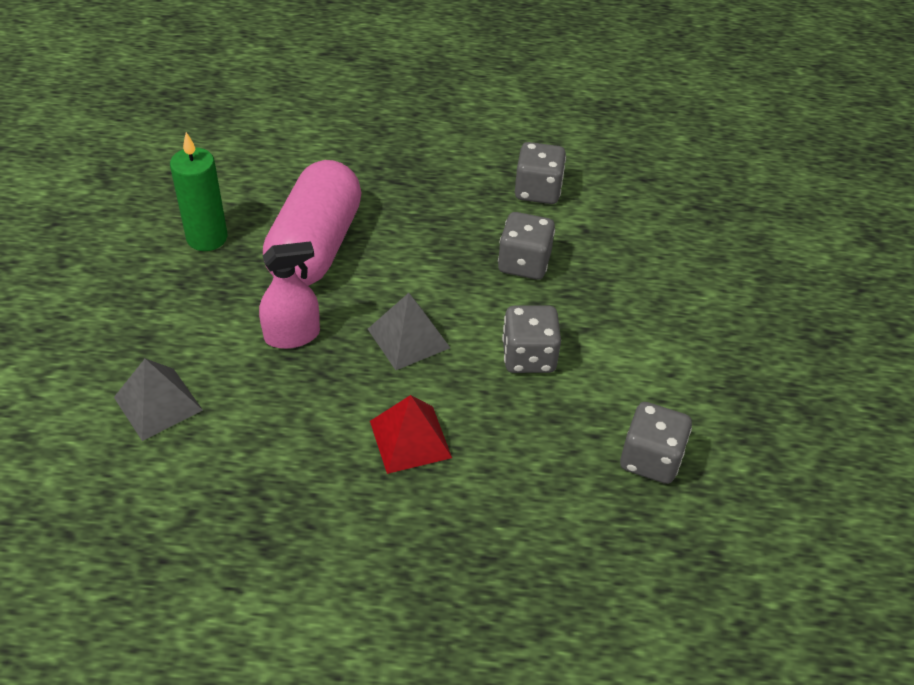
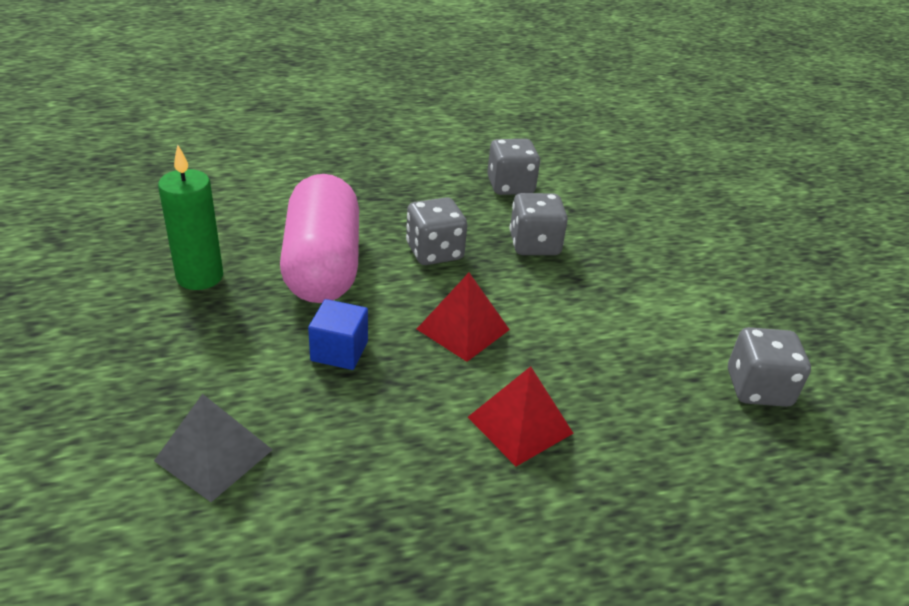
camera: 20 degrees left, 10 degrees down
pink spray bottle [259,241,320,349] -> blue cube [308,299,368,370]
grey pyramid [368,293,450,370] -> red pyramid [417,273,510,362]
grey dice [502,306,561,373] -> grey dice moved to [406,197,467,265]

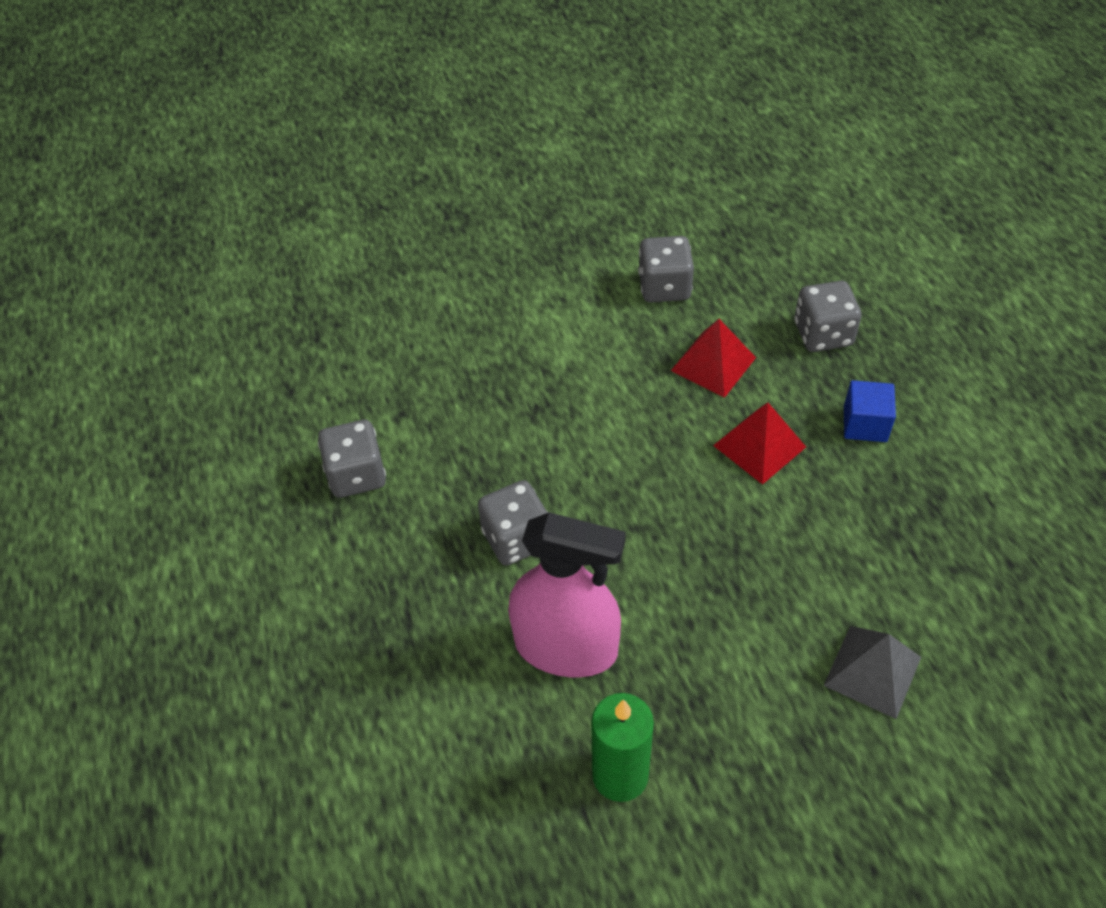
camera: 90 degrees left, 15 degrees up
pink capsule [280,174,359,303] -> pink spray bottle [508,512,626,677]
blue cube [308,299,368,370] -> blue cube moved to [844,380,896,442]
red pyramid [417,273,510,362] -> red pyramid moved to [671,319,756,398]
grey dice [510,193,568,255] -> grey dice moved to [794,281,862,352]

